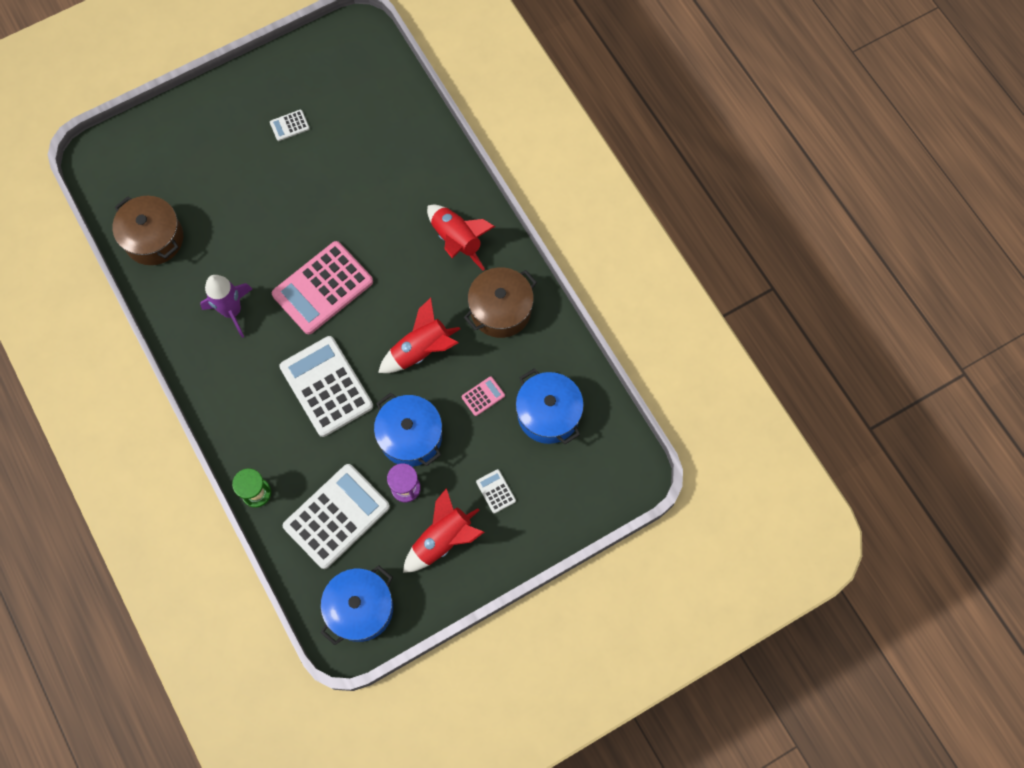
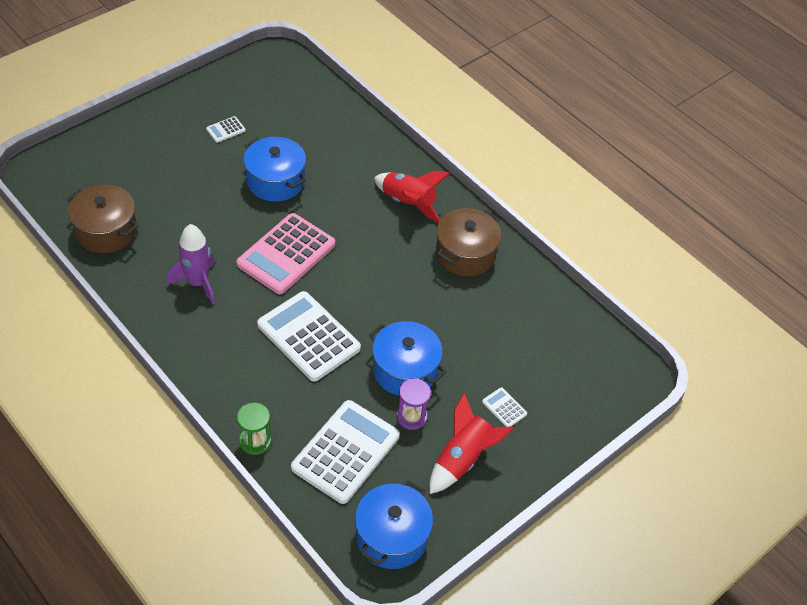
camera: 15 degrees left, 20 degrees down
red rocket [378,298,460,373] -> none
pink calculator [462,376,505,416] -> none
blue pot [516,368,584,444] -> blue pot moved to [244,137,306,201]

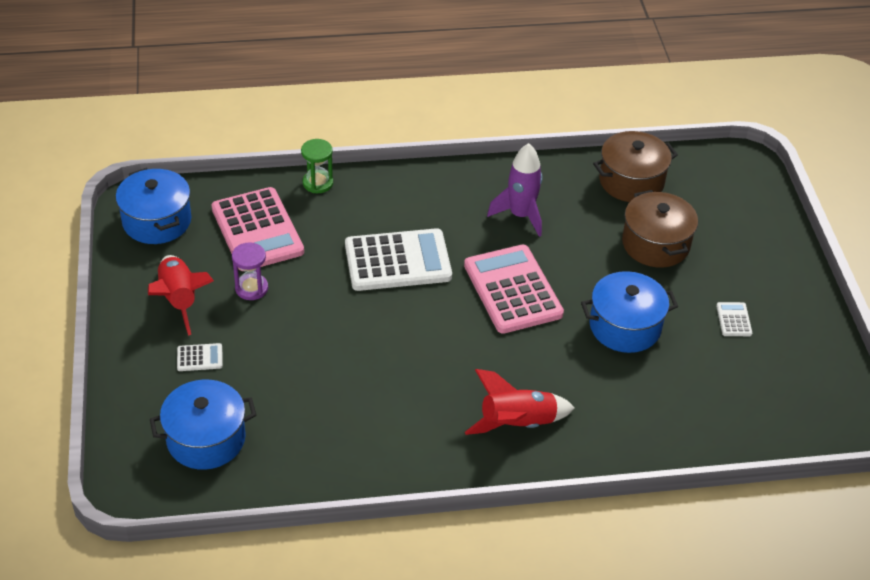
camera: 125 degrees right, 5 degrees down
white calculator [291,400,400,504] -> pink calculator [212,187,304,271]
blue pot [369,321,446,396] -> blue pot moved to [150,379,256,470]
brown pot [436,208,501,276] -> brown pot moved to [622,190,698,268]

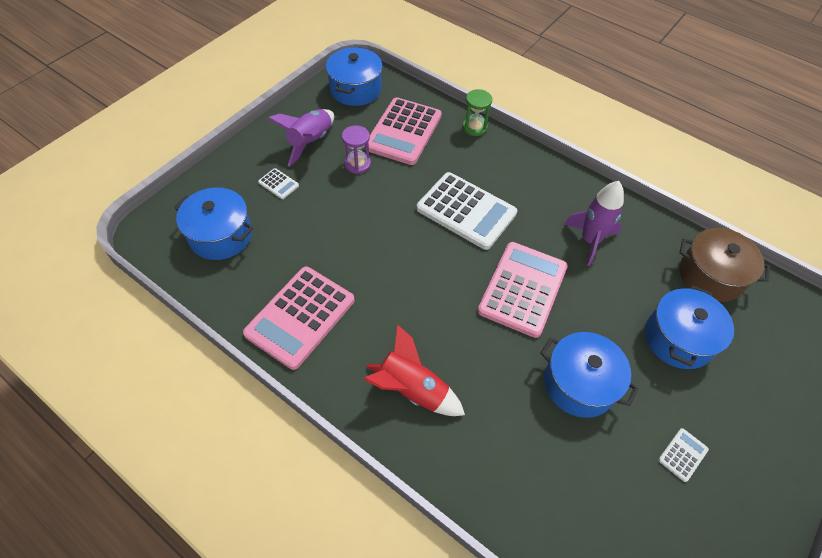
camera: 45 degrees right, 10 degrees up
red rocket [148,255,214,335] -> purple rocket [268,109,334,167]
brown pot [622,190,698,268] -> blue pot [645,285,734,369]
none -> pink calculator [243,267,354,370]

